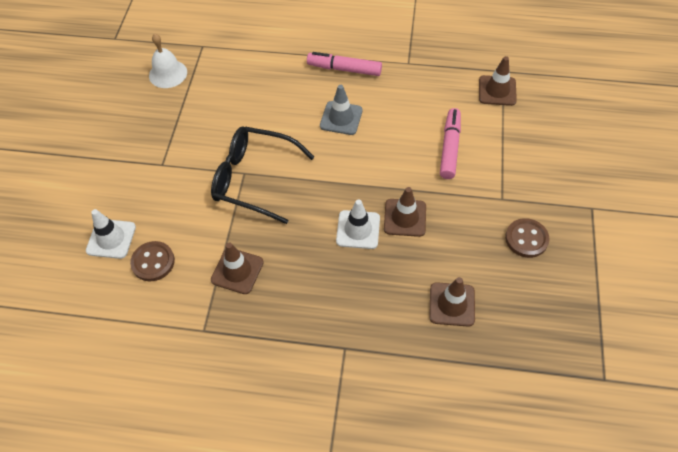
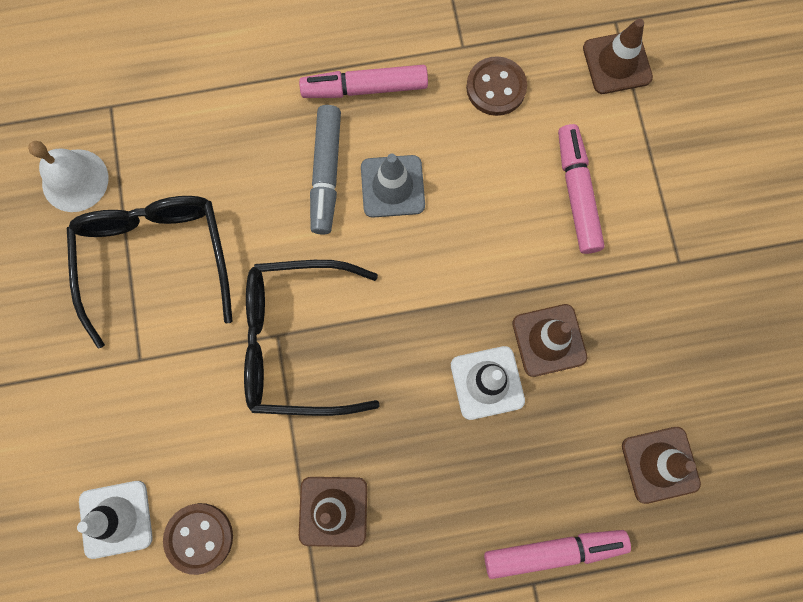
camera: 20 degrees left, 20 degrees up
brown button [505,218,550,258] -> brown button moved to [466,56,527,116]
none -> black glasses [67,196,233,349]
none -> grey marker [310,105,341,235]
none -> pink marker [484,530,631,579]

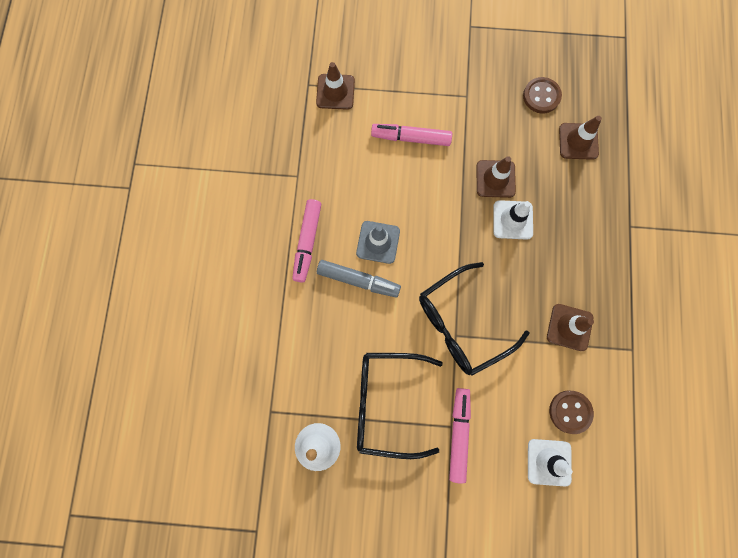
camera: 75 degrees left, 0 degrees up
black glasses [244,260,379,416] -> black glasses turned 45 degrees clockwise [419,262,529,376]
brown button [466,56,527,116] -> brown button moved to [523,77,562,114]
pink marker [484,530,631,579] -> pink marker moved to [449,388,471,484]

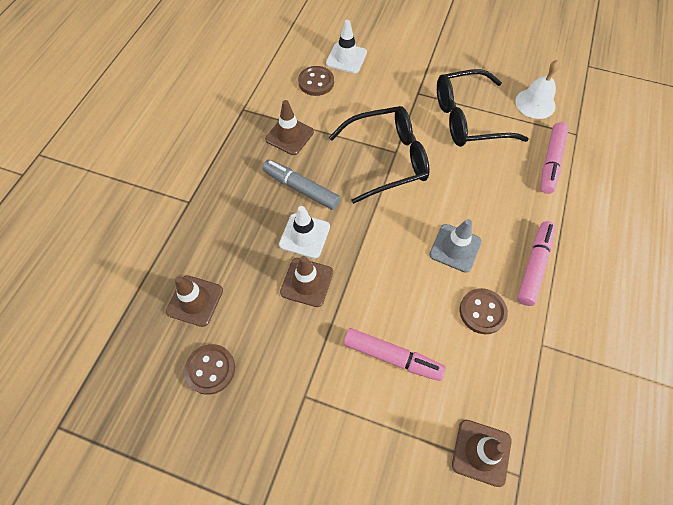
camera: 165 degrees left, 15 degrees down
grey marker [317,260,401,298] -> grey marker moved to [262,159,340,210]
black glasses [357,353,443,459] -> black glasses turned 150 degrees clockwise [437,69,528,147]
pink marker [449,388,471,484] -> pink marker moved to [540,122,569,194]
none -> brown button [460,288,508,334]

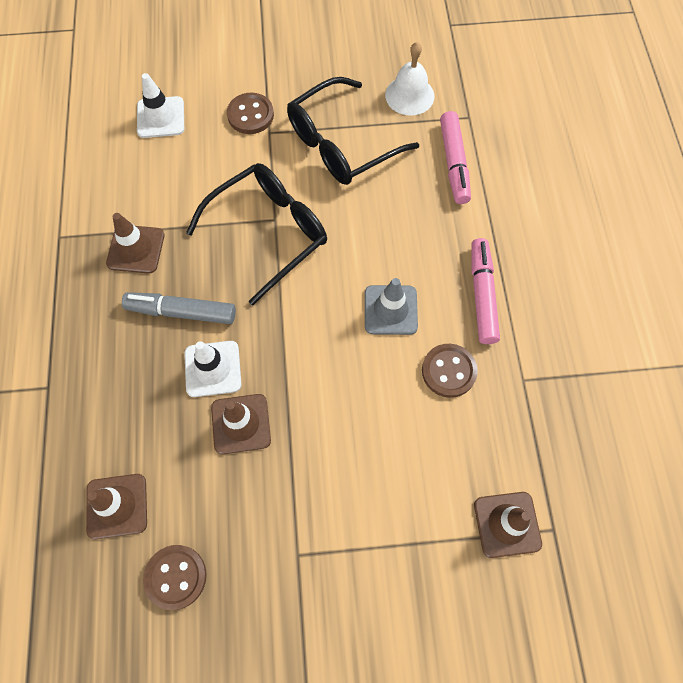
camera: 25 degrees left, 5 degrees up
brown button [298,66,334,96] -> brown button moved to [227,92,274,134]
pink marker [343,328,446,381] -> none

